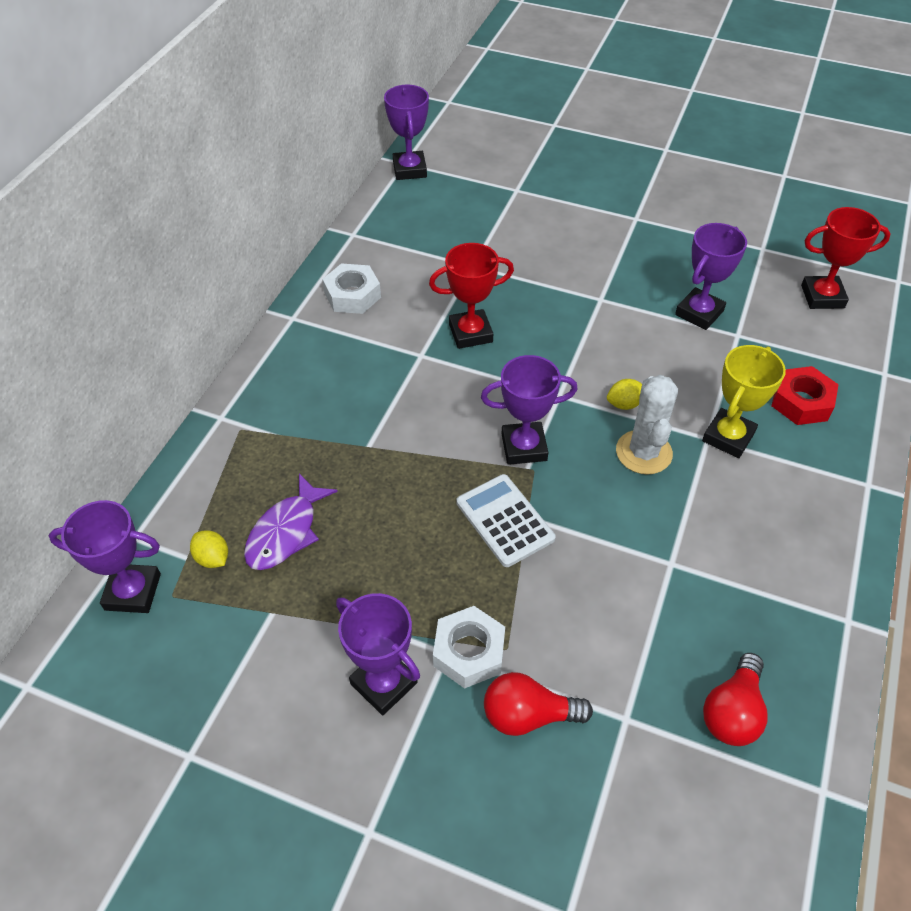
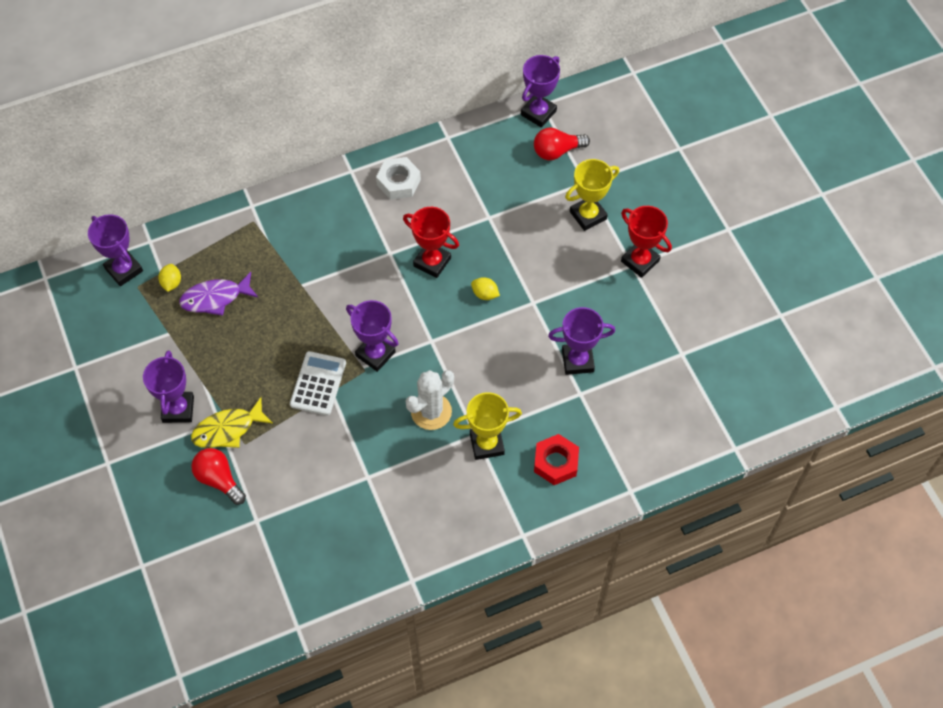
camera: 45 degrees right, 10 degrees up
white nut [433,606,505,689] -> yellow fish [191,397,273,448]
yellow lemon [607,379,642,410] -> yellow lemon moved to [471,277,500,300]
red light bulb [703,653,768,746] -> red light bulb moved to [534,127,590,160]
red trophy [801,207,891,309] -> red trophy moved to [621,206,672,278]
none -> yellow trophy [565,159,619,231]

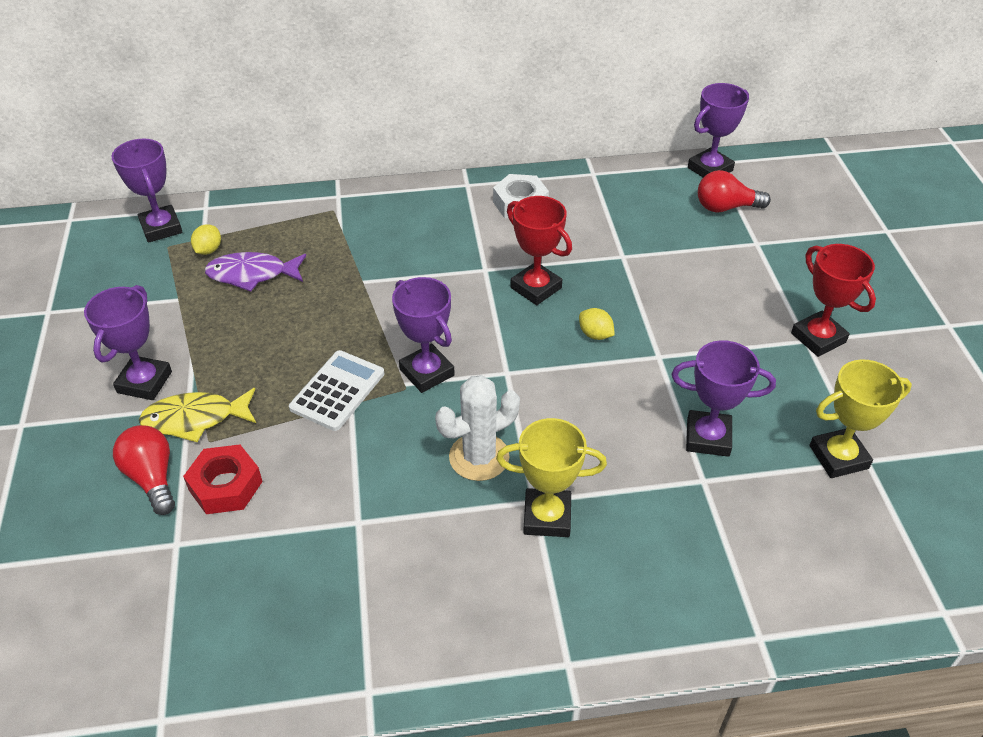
camera: 15 degrees right, 15 degrees down
red nut [534,434,579,485] -> red nut moved to [183,444,263,514]
yellow trophy [565,159,619,231] -> yellow trophy moved to [810,360,912,478]

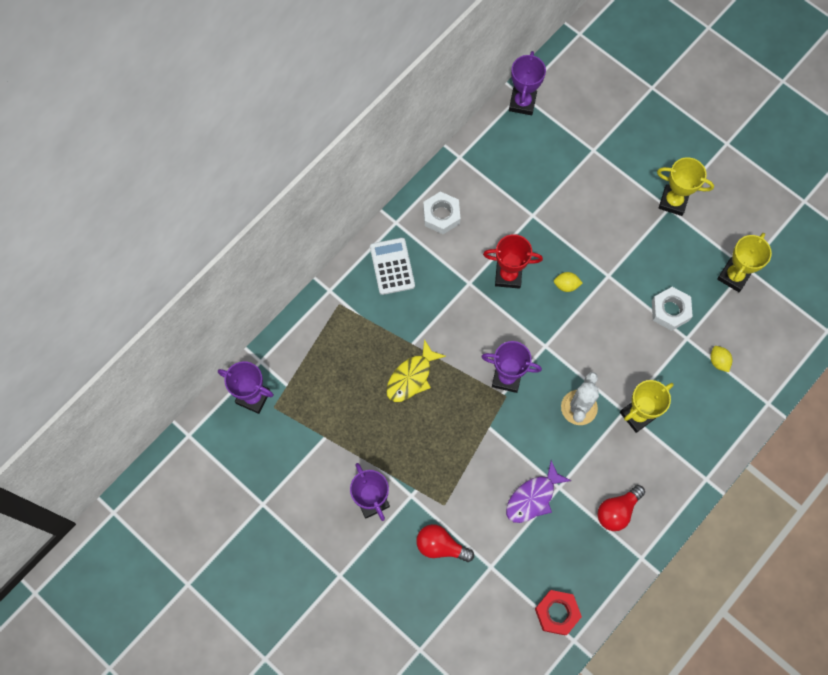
camera: 40 degrees left, 25 degrees up
yellow fish [139,388,256,442] -> yellow fish moved to [386,339,446,402]
red nut [183,444,263,514] -> red nut moved to [535,590,582,635]
yellow lemon [191,224,221,255] -> yellow lemon moved to [711,346,732,372]
purple fish [204,252,306,292] -> purple fish moved to [506,460,571,523]
white calculator [289,350,384,431] -> white calculator moved to [370,238,415,295]
purple trophy [671,340,776,457] -> white nut [652,287,693,331]
red light bulb [698,170,771,213] -> red light bulb moved to [597,485,645,531]
red trophy [791,244,876,357] -> yellow trophy [657,157,714,216]

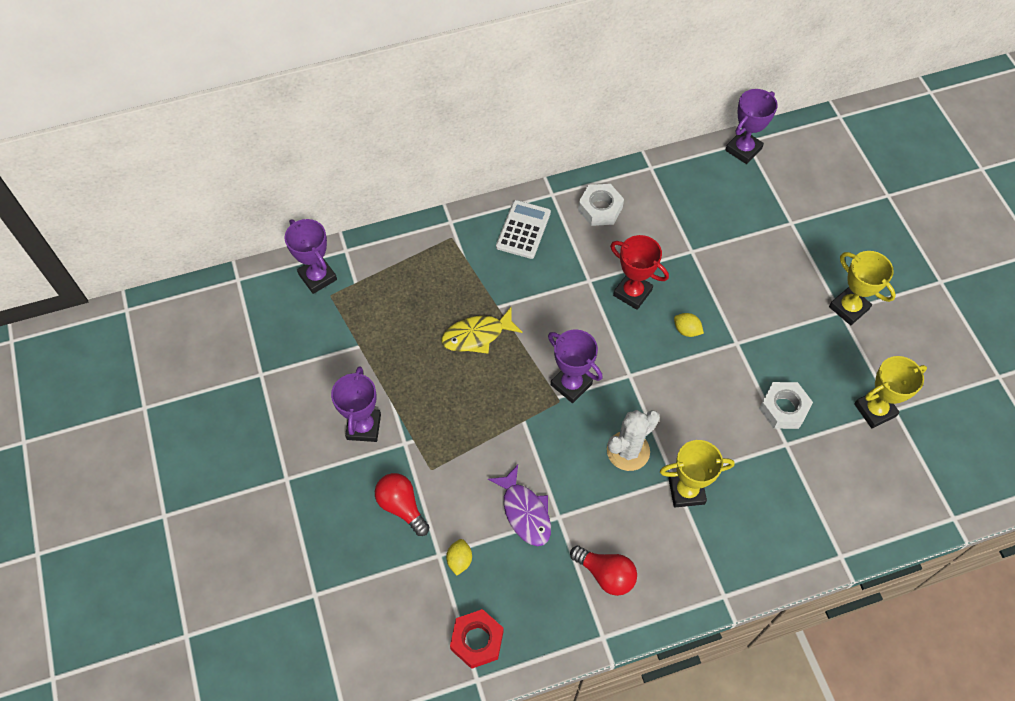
camera: 30 degrees right, 10 degrees down
purple fish [506,460,571,523] -> purple fish turned 105 degrees counterclockwise [488,465,551,546]
red light bulb [597,485,645,531] -> red light bulb turned 135 degrees counterclockwise [570,546,637,596]
yellow lemon [711,346,732,372] -> yellow lemon moved to [446,539,472,576]

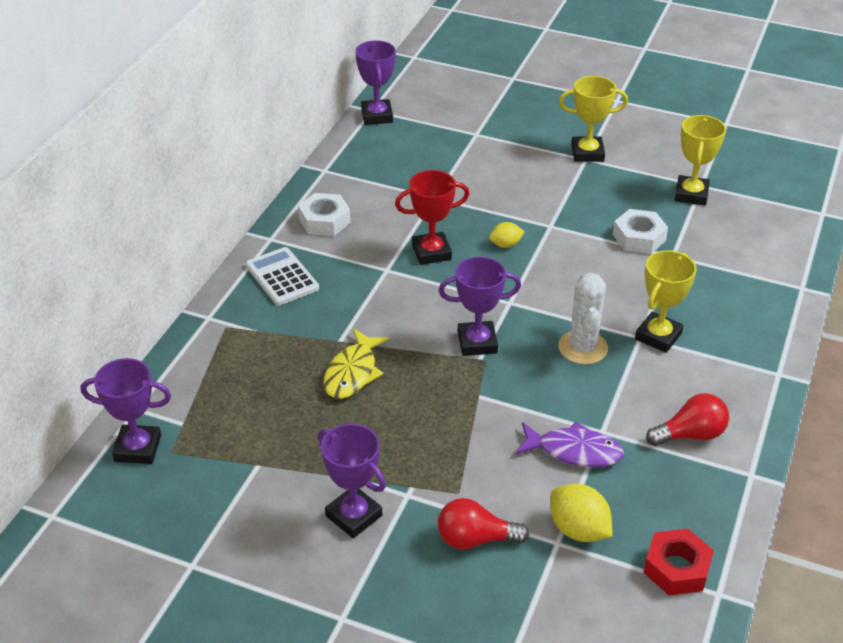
camera: 50 degrees left, 20 degrees down
yellow lemon [446,539,472,576] -> yellow lemon [550,484,612,542], size x1.66

